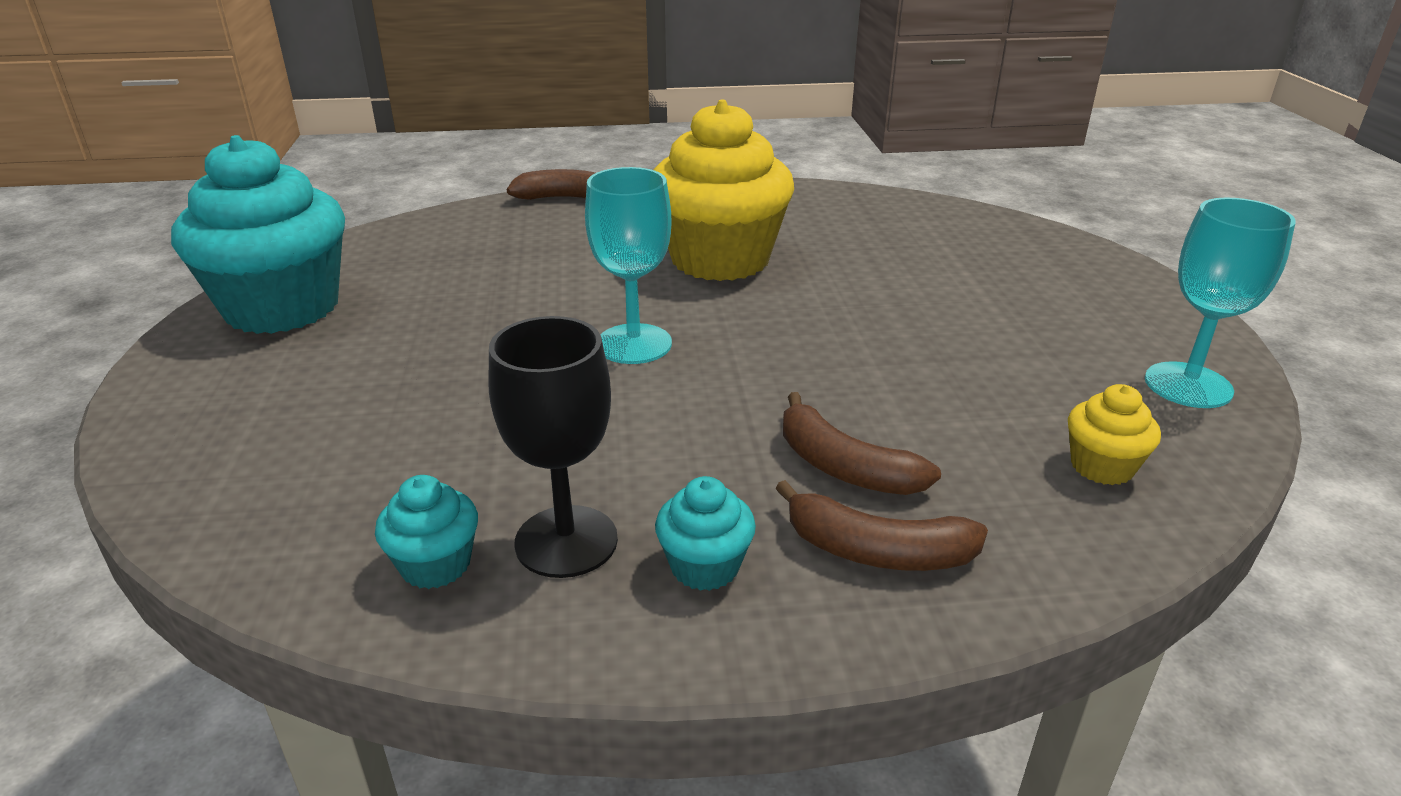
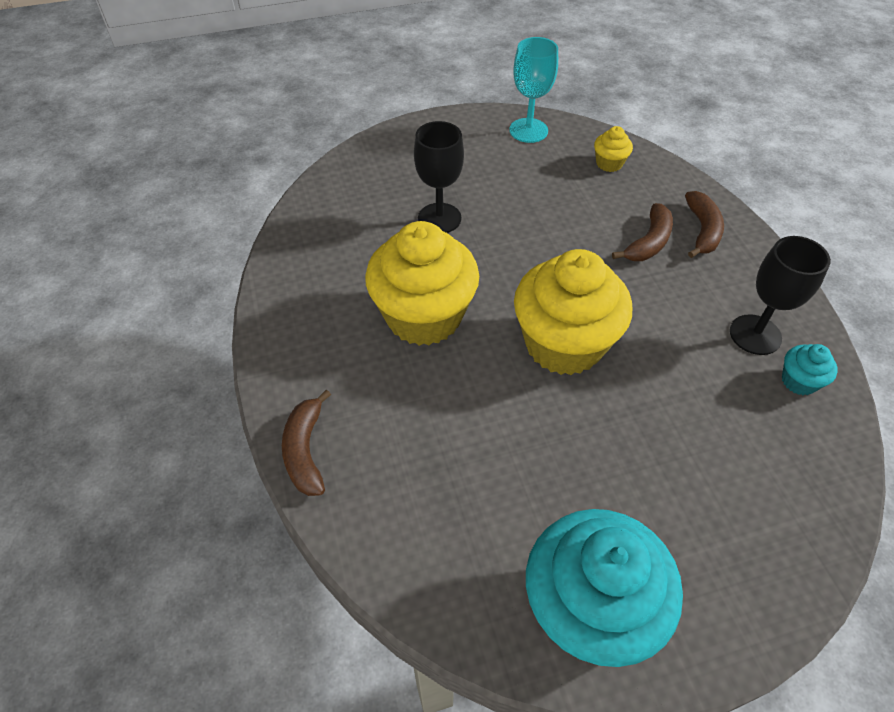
camera: 100 degrees left, 20 degrees up
turquoise goblet [585,167,672,364] -> yellow cupcake [514,249,632,375]
turquoise cupcake [655,476,756,591] -> none
none -> black goblet [414,121,464,233]

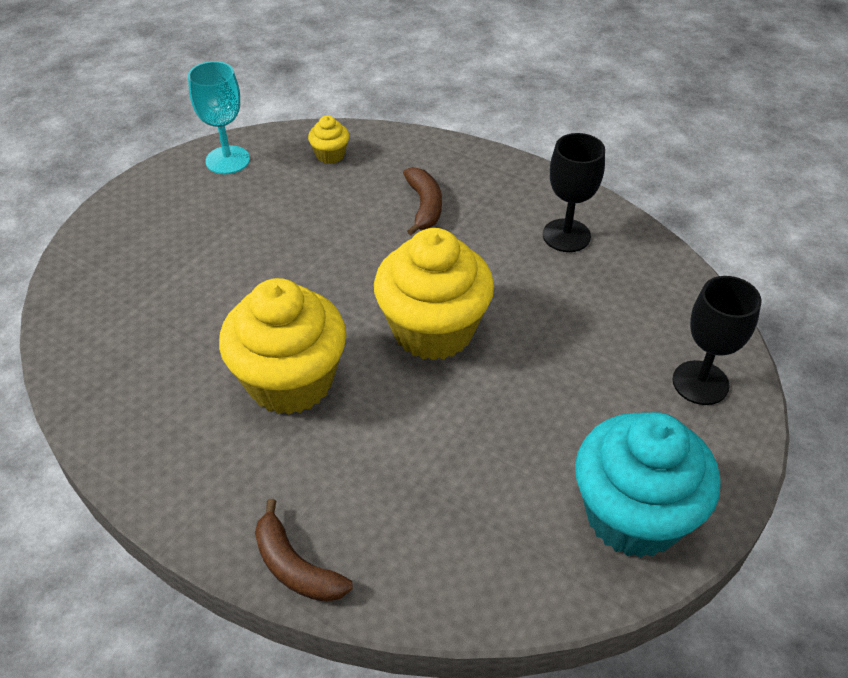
camera: 40 degrees left, 5 degrees down
black goblet [414,121,464,233] -> black goblet moved to [672,276,762,405]
brown banana [685,191,724,258] -> none
turquoise cupcake [782,344,838,395] -> none

